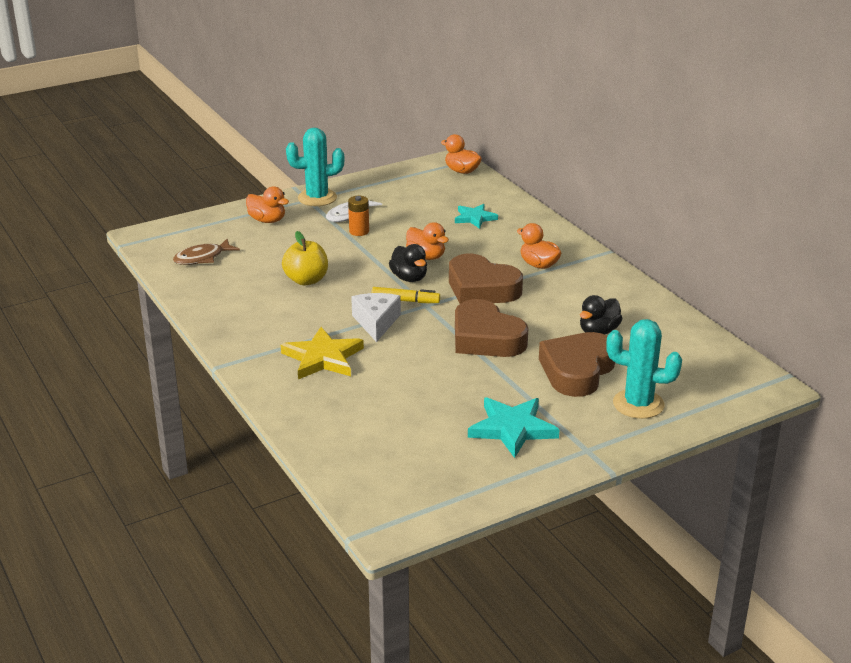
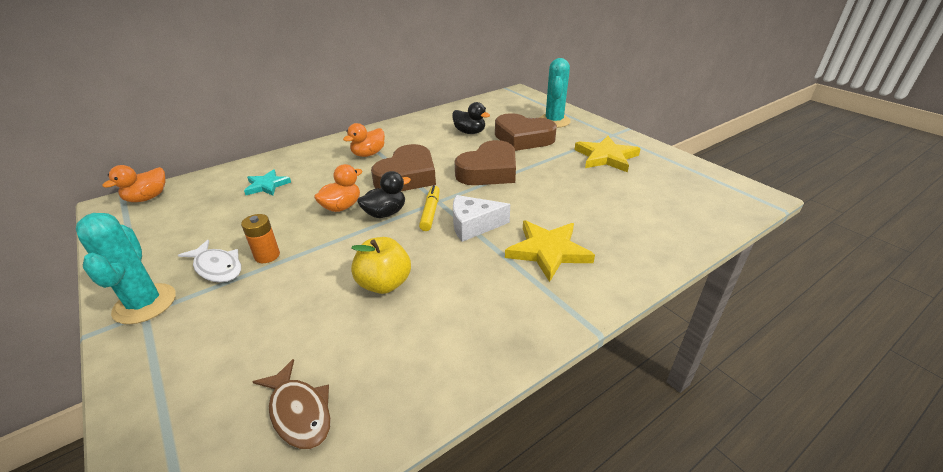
camera: 95 degrees left, 5 degrees up
orange duck [246,186,289,223] -> none
turquoise star [468,397,559,458] -> yellow star [574,136,641,172]

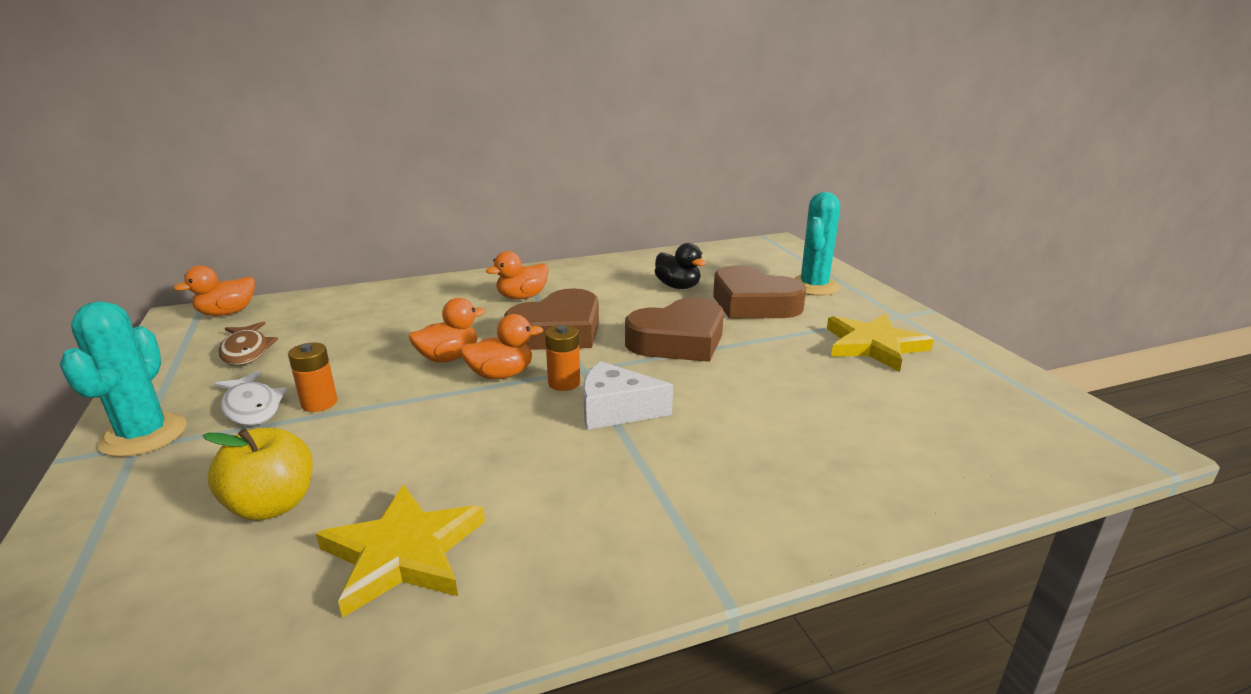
camera: 15 degrees right, 10 degrees down
turquoise star [244,169,291,196] -> none
brown fish [253,359,331,449] -> brown fish moved to [218,321,278,365]
yellow apple [351,237,411,294] -> yellow apple moved to [203,428,313,520]
black duck [357,171,411,218] -> orange duck [459,314,543,379]
yellow marker [419,185,440,231] -> orange battery [545,325,580,391]
yellow star [505,221,595,282] -> yellow star moved to [316,484,485,618]

